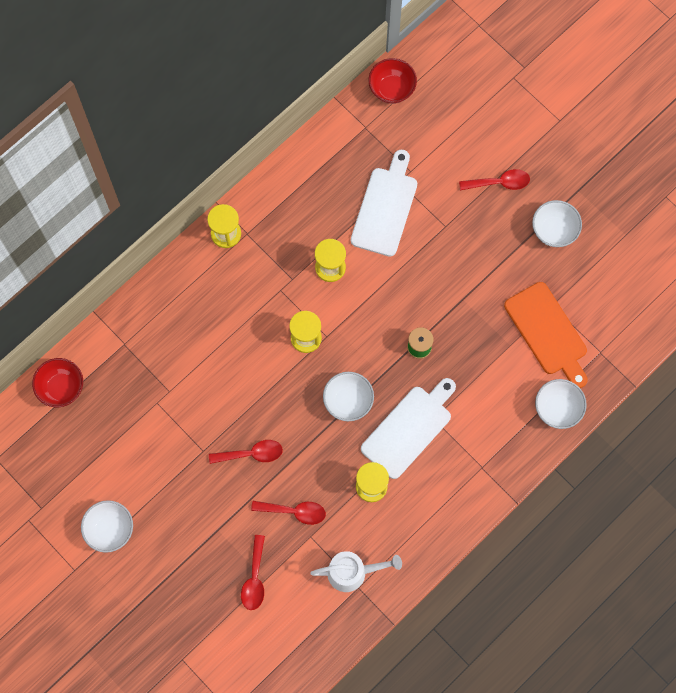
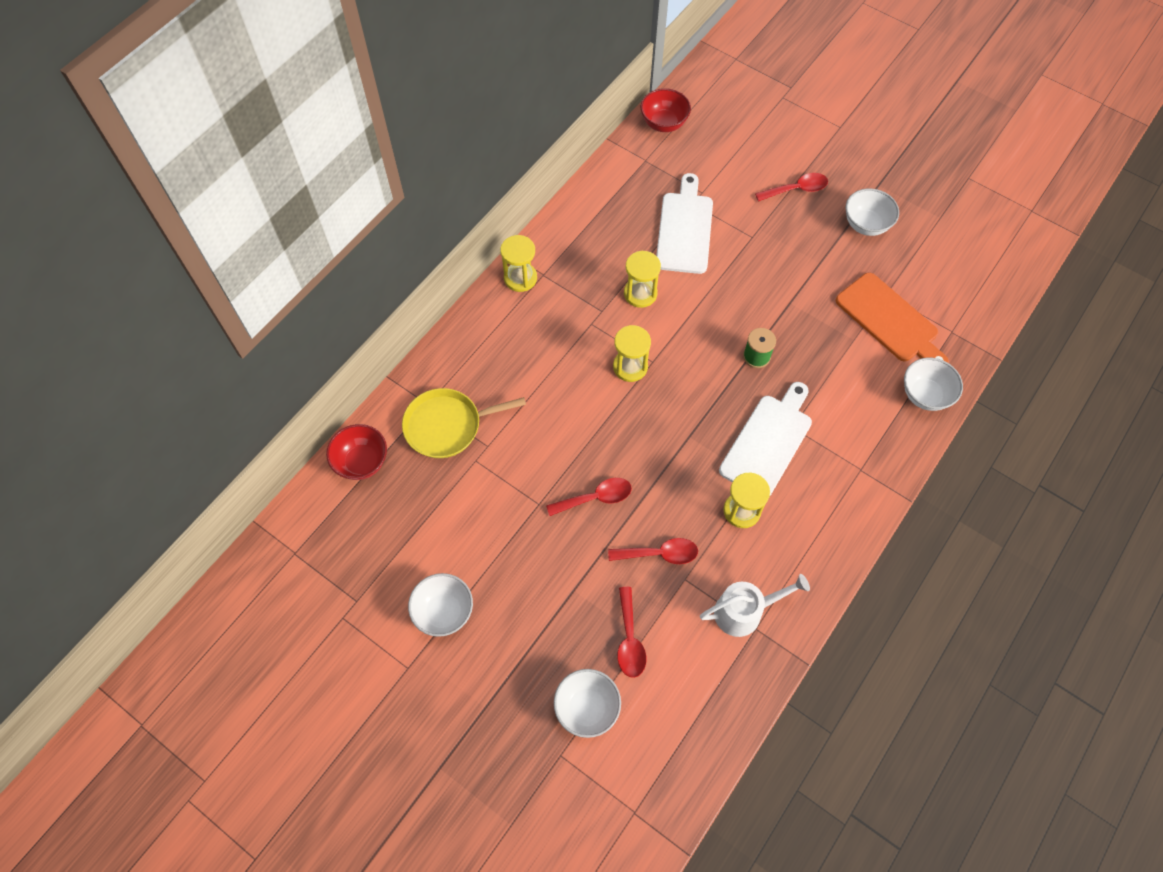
camera: 10 degrees left, 10 degrees down
white bowl [323,372,374,421] -> white bowl moved to [554,669,621,738]
none -> yellow pan [402,388,526,458]

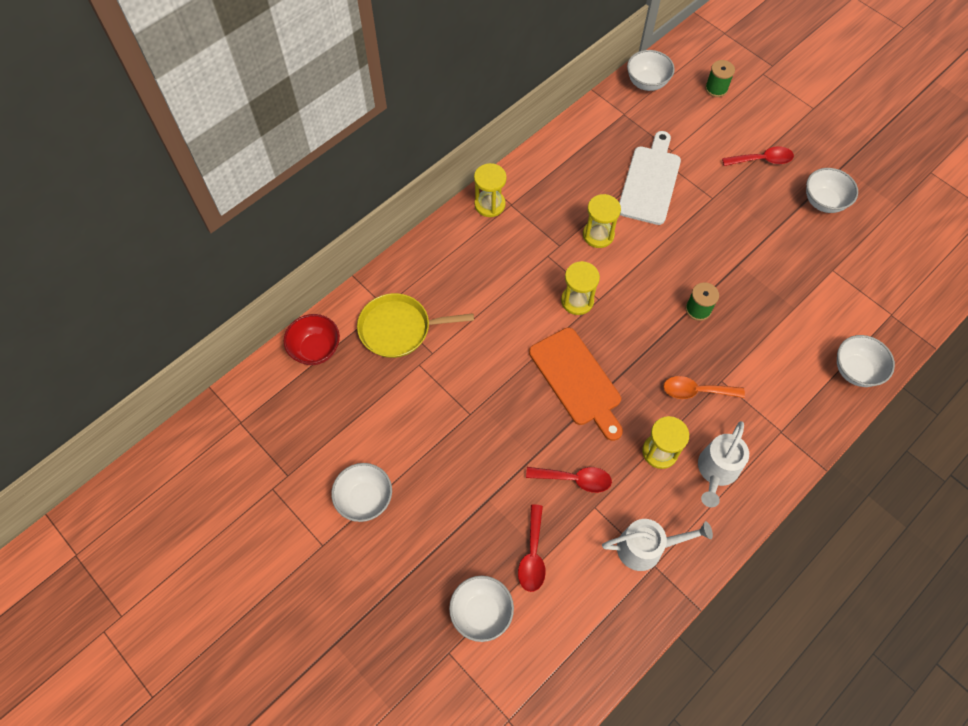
camera: 10 degrees right, 0 degrees up
red spoon [546,478,632,516] -> none
red bowl [641,88,691,132] -> white bowl [627,50,675,91]
white cutting board [719,382,812,495] -> orange spoon [663,376,745,399]
orange cutting board [836,273,949,363] -> orange cutting board moved to [529,328,623,441]
none -> white watering can [698,421,749,507]
none -> green spool [705,60,735,97]

